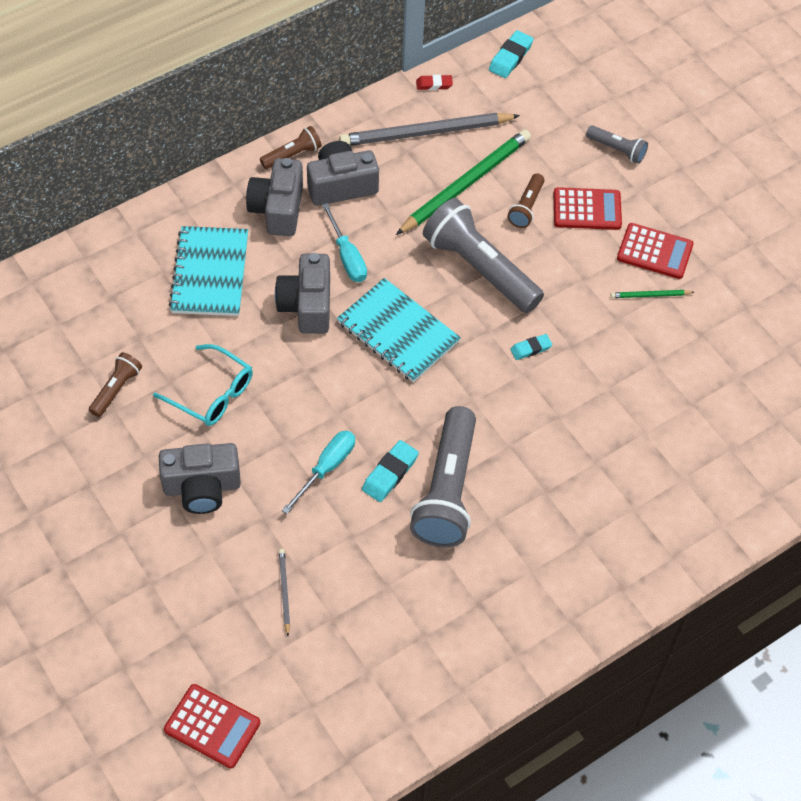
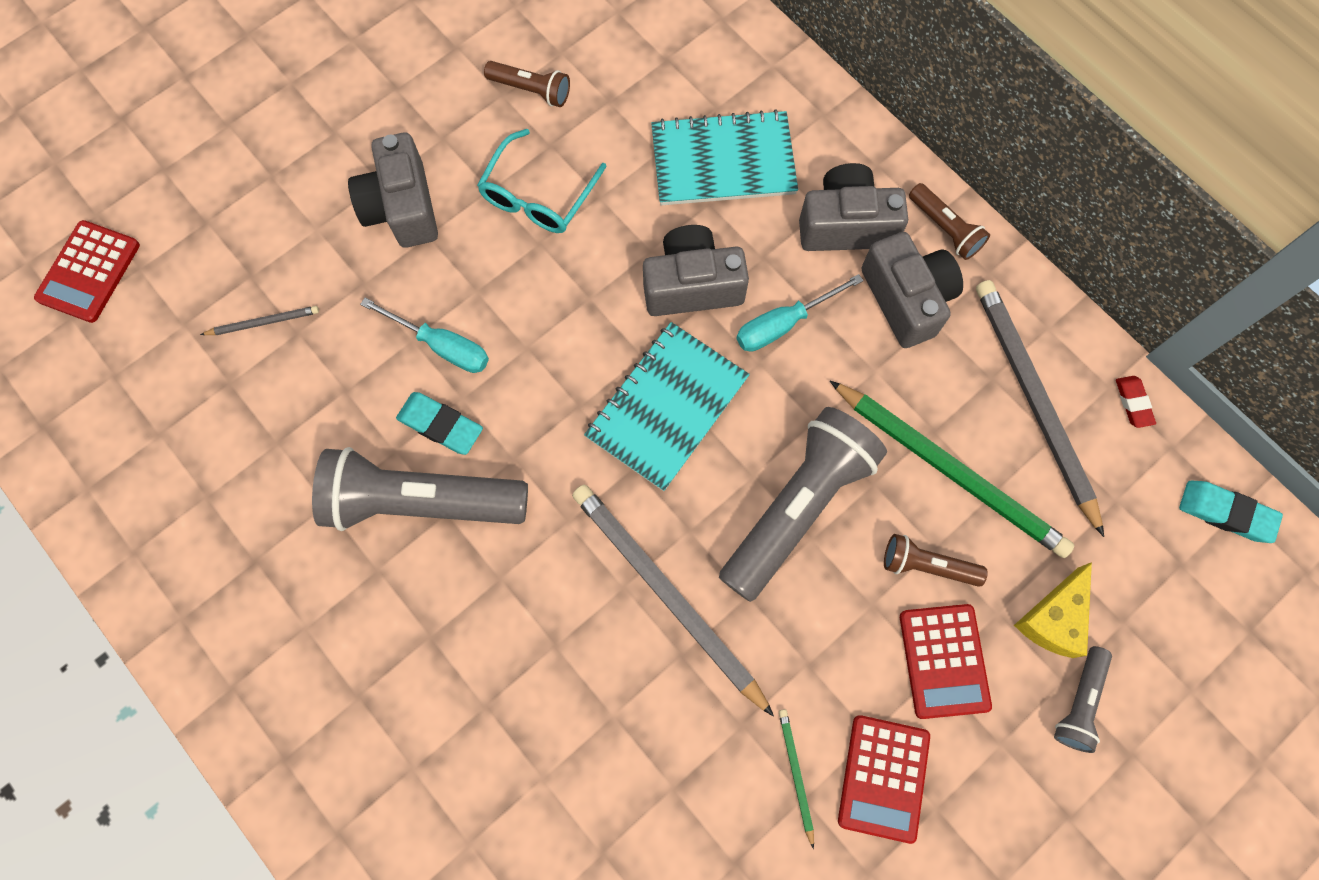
camera: 85 degrees right, 15 degrees up
turquoise eraser [510,334,552,360] -> grey pencil [572,485,774,717]
none -> yellow cheese [1014,562,1092,658]

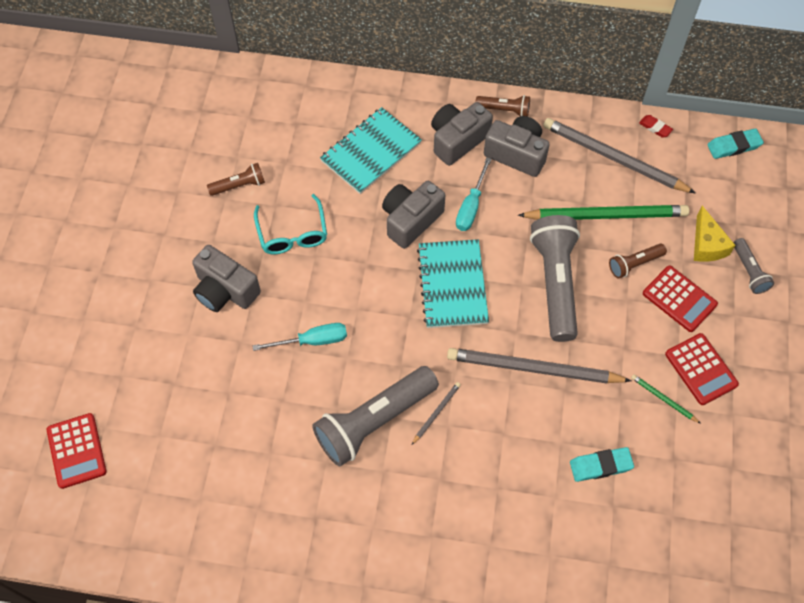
camera: 40 degrees left, 10 degrees down
grey pencil [200,306,319,335] -> grey pencil moved to [412,382,461,445]
turquoise eraser [396,392,483,455] -> turquoise eraser moved to [570,447,634,482]

